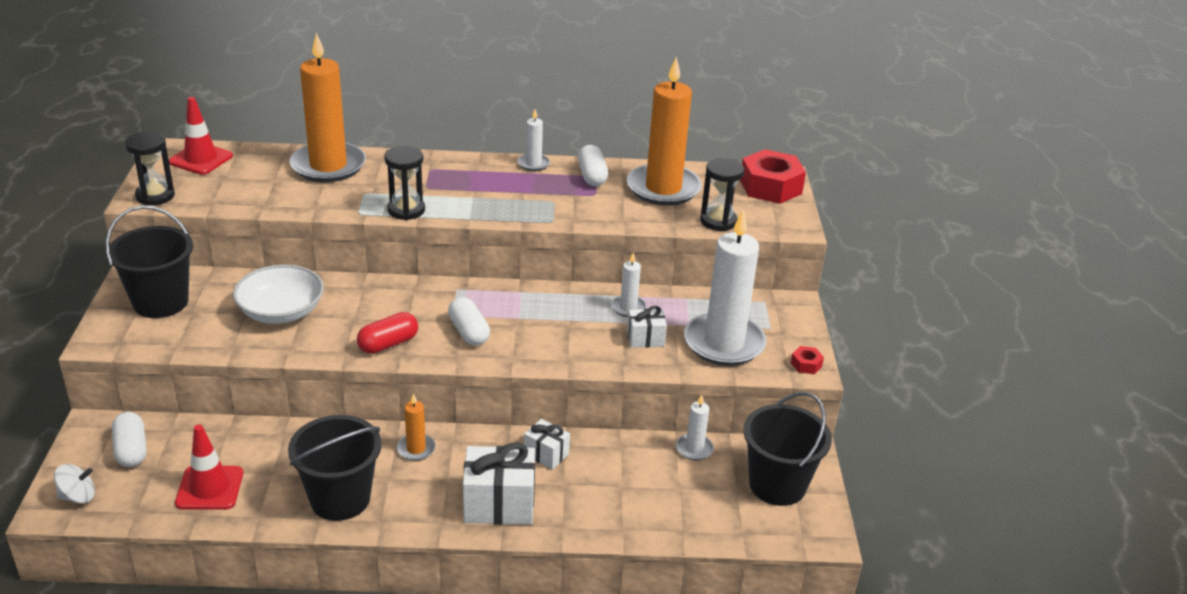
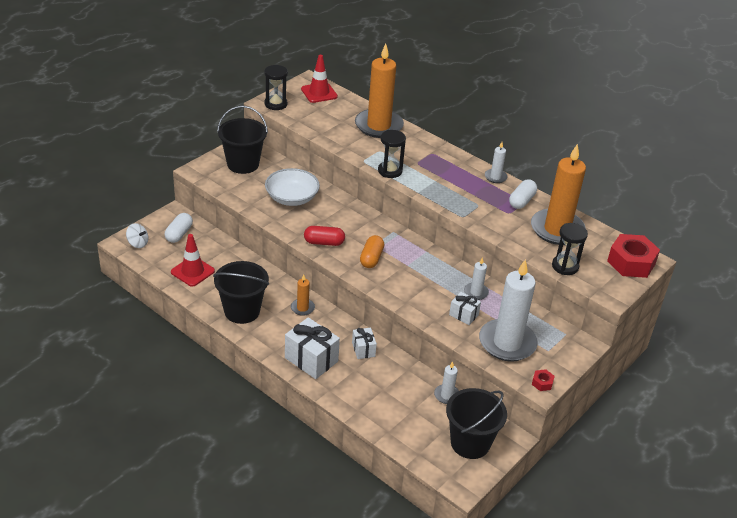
camera: 40 degrees right, 5 degrees up
white capsule [448,297,490,346] -> orange capsule [360,235,384,268]

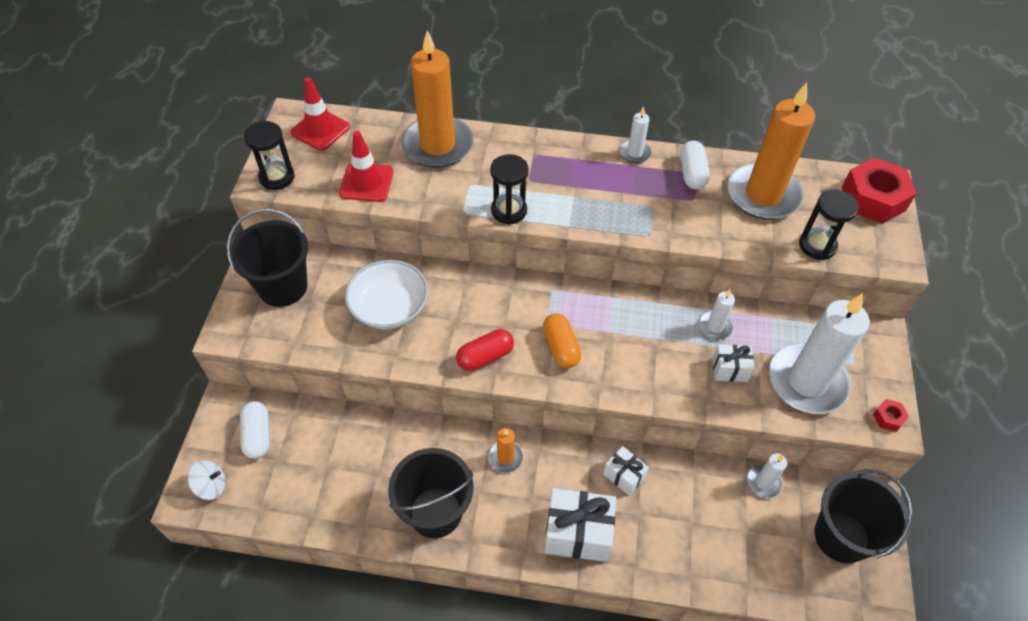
camera: 30 degrees left, 15 degrees up
red traffic cone [171,234,215,287] -> red traffic cone moved to [339,131,393,202]

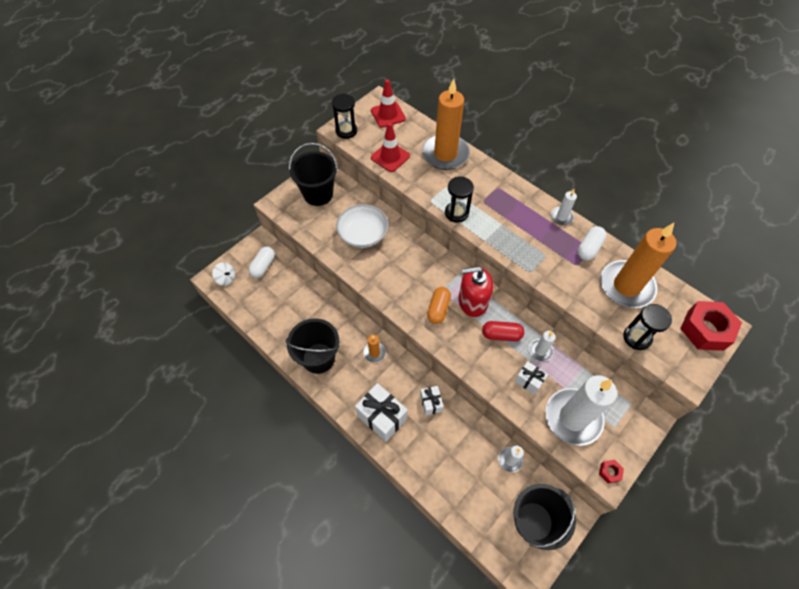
camera: 35 degrees right, 5 degrees up
red capsule [456,329,514,371] -> red capsule moved to [482,321,524,341]
none -> red soap dispenser [458,266,493,317]

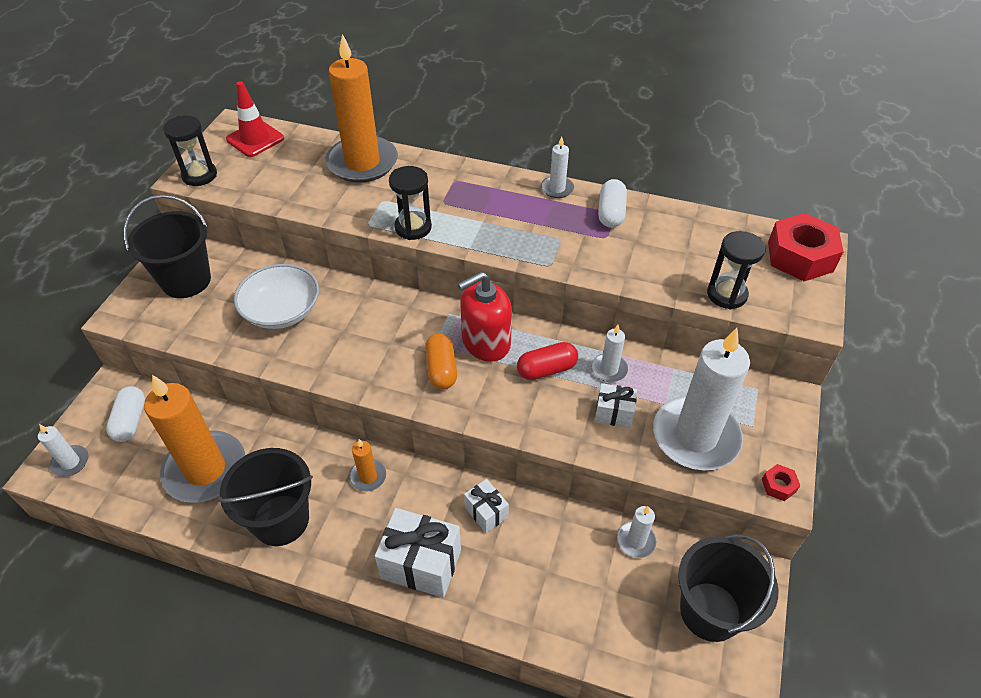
camera: 25 degrees left, 10 degrees down
white spinning top [212,262,235,286] -> white candle [38,424,88,477]
red traffic cone [371,123,410,172] -> none
orange candle [601,223,677,308] -> orange candle moved to [144,375,245,503]

